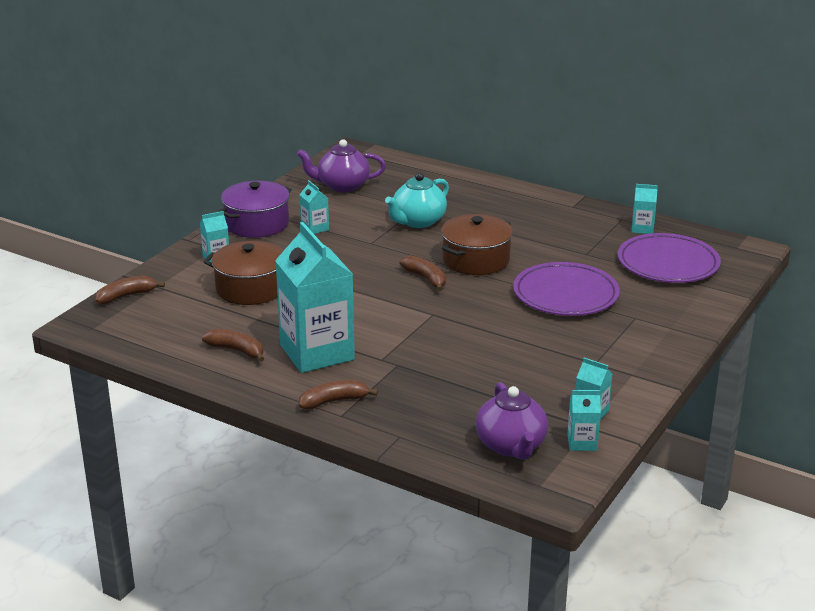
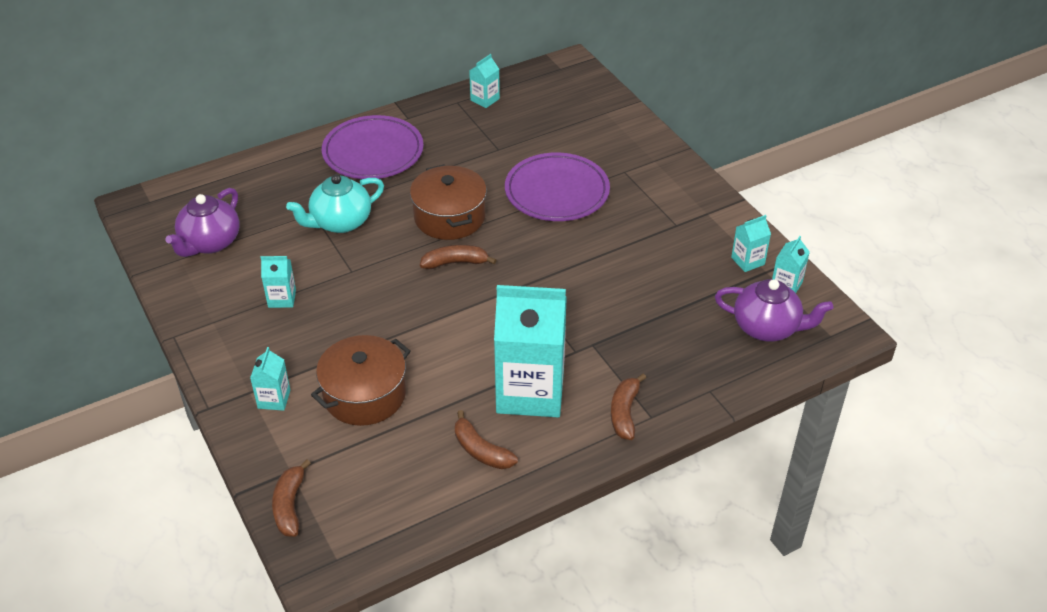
camera: 60 degrees left, 15 degrees up
brown banana [202,329,264,362] -> brown banana turned 105 degrees counterclockwise [455,410,518,469]
purple pot [218,181,292,238] -> none
turquoise teapot [385,173,449,228] -> turquoise teapot turned 75 degrees clockwise [286,174,384,233]
purple plate [618,233,721,283] -> purple plate moved to [322,115,424,179]

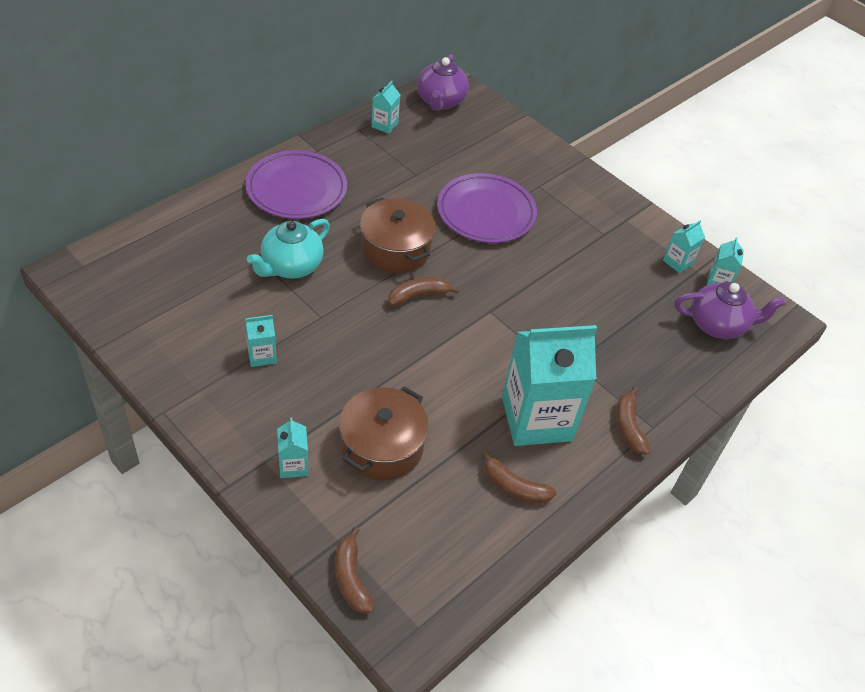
camera: 20 degrees left, 5 degrees up
purple teapot [165,188,240,257] -> purple teapot moved to [417,55,469,111]

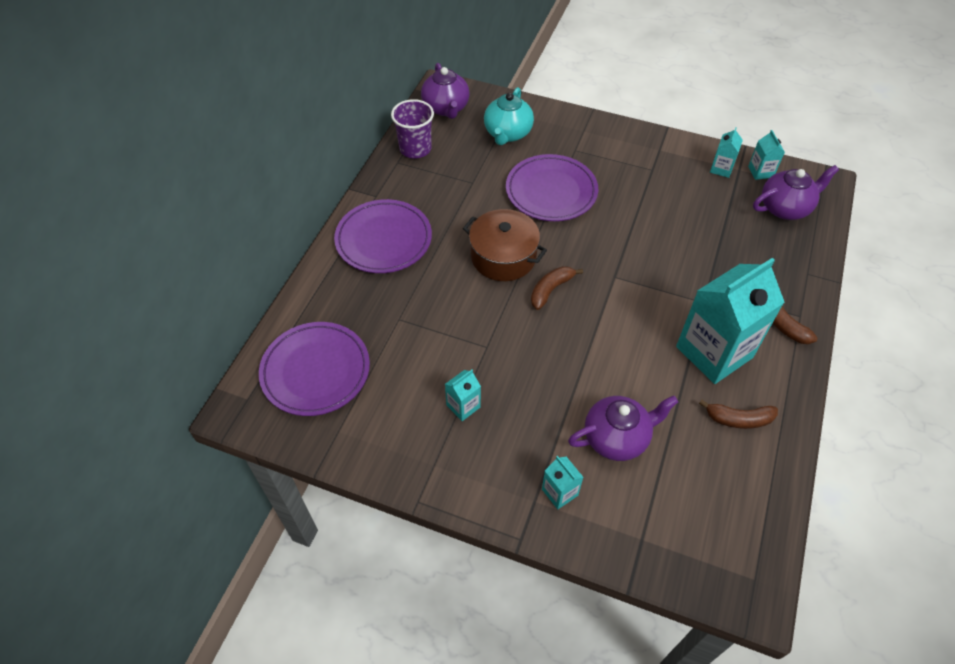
camera: 20 degrees left, 5 degrees up
turquoise teapot [247,219,330,278] -> turquoise teapot moved to [484,87,534,145]
brown banana [335,527,375,613] -> none
brown pot [339,386,429,481] -> purple teapot [568,396,678,461]
turquoise carton [371,81,400,134] -> purple cup [391,99,434,158]
none -> purple plate [259,322,370,416]

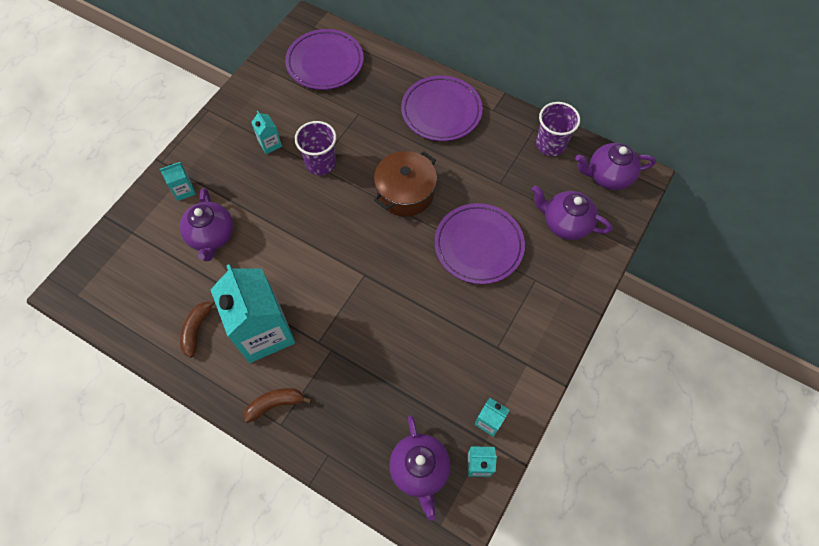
camera: 100 degrees right, 10 degrees up
turquoise teapot [484,87,534,145] -> purple teapot [532,185,612,240]
brown banana [531,266,583,310] -> none
none -> purple cup [295,121,336,175]

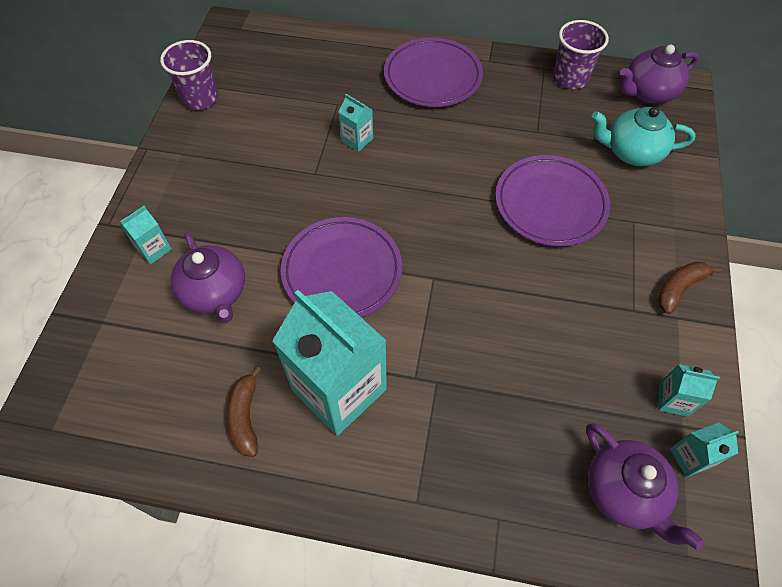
camera: 20 degrees left, 5 degrees down
brown banana [244,388,312,423] -> brown banana moved to [658,261,722,314]
turquoise carton [251,111,282,154] -> turquoise carton moved to [339,94,373,152]
purple plate [285,29,364,90] -> purple plate moved to [281,217,402,317]
purple cup [295,121,336,175] -> purple cup moved to [160,40,218,110]
brown pot [374,151,437,217] -> none
purple teapot [532,185,612,240] -> turquoise teapot [592,107,696,166]

